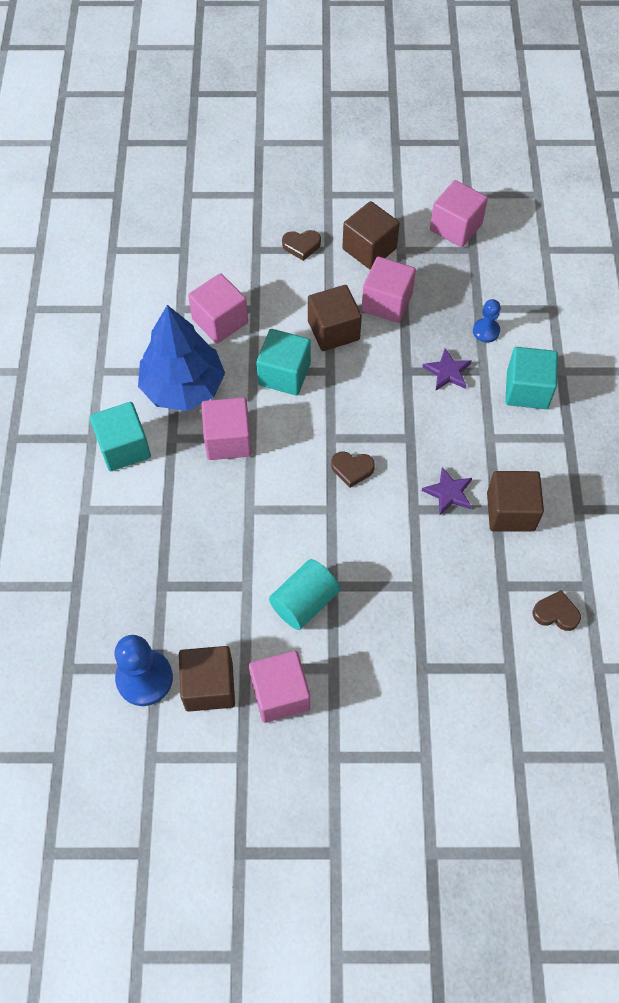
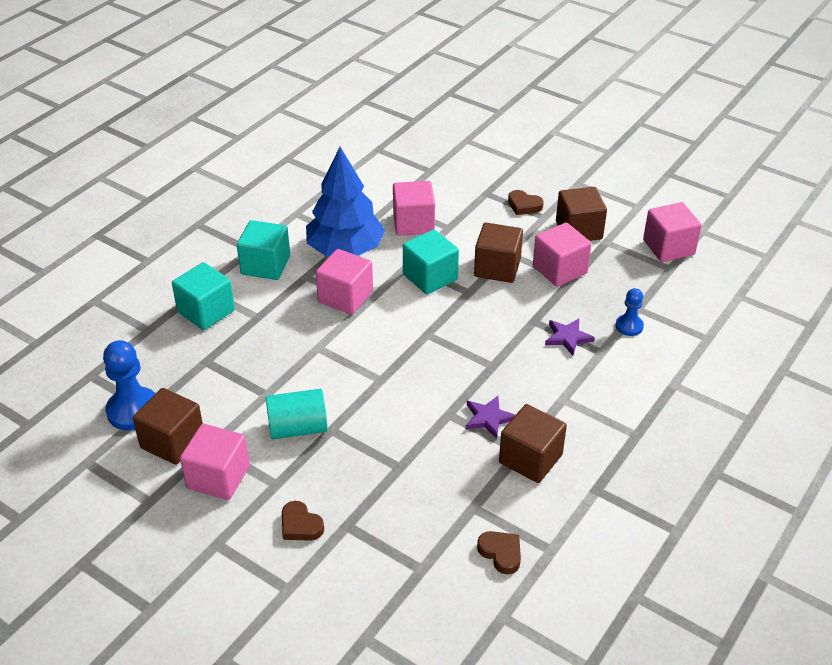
camera: 35 degrees right, 20 degrees down
brown heart [331,451,375,488] -> brown heart moved to [282,501,324,541]
turquoise cube [505,347,558,409] -> turquoise cube moved to [172,262,235,330]

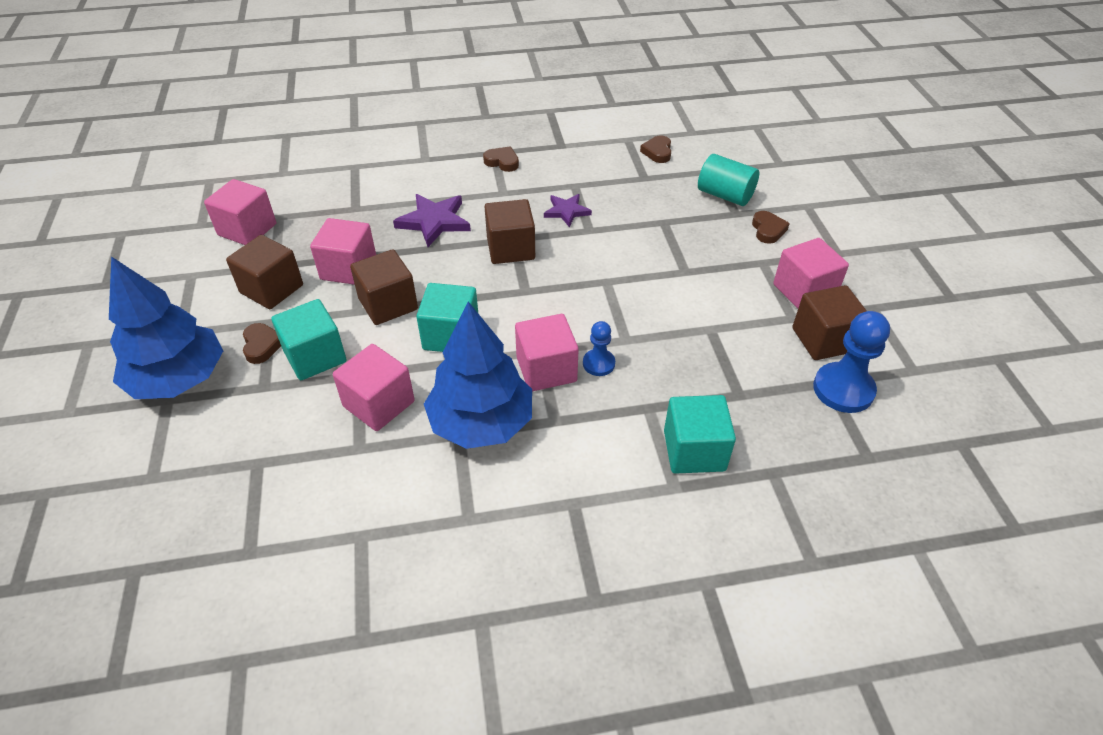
camera: 135 degrees left, 5 degrees up
turquoise cube [237,220,290,280] -> turquoise cube moved to [271,299,347,380]
turquoise cylinder [266,389,328,439] -> turquoise cylinder moved to [698,154,759,206]
brown cube [499,404,567,483] -> brown cube moved to [485,199,535,264]
purple star [545,318,595,355] -> purple star [393,194,471,247], size x1.57
blue pawn [615,288,644,336] -> blue pawn moved to [583,321,615,376]
none -> blue tree [109,257,223,399]
none -> brown heart [483,146,519,172]

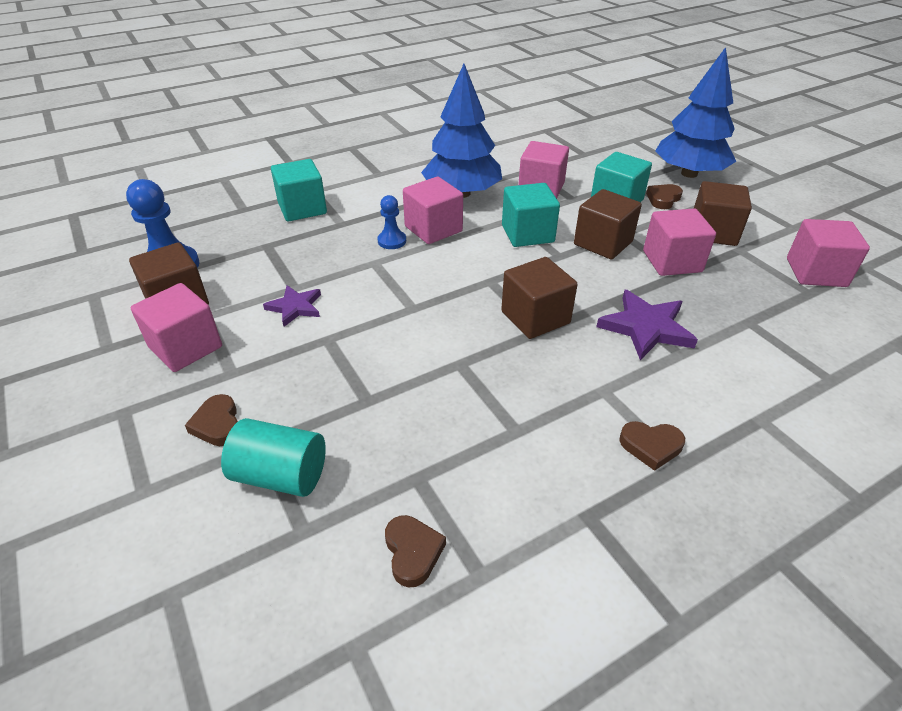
camera: 160 degrees right, 5 degrees down
brown heart [243,323,281,364] -> brown heart turned 75 degrees clockwise [646,184,683,209]
purple star [544,194,592,227] -> purple star moved to [263,285,321,327]

